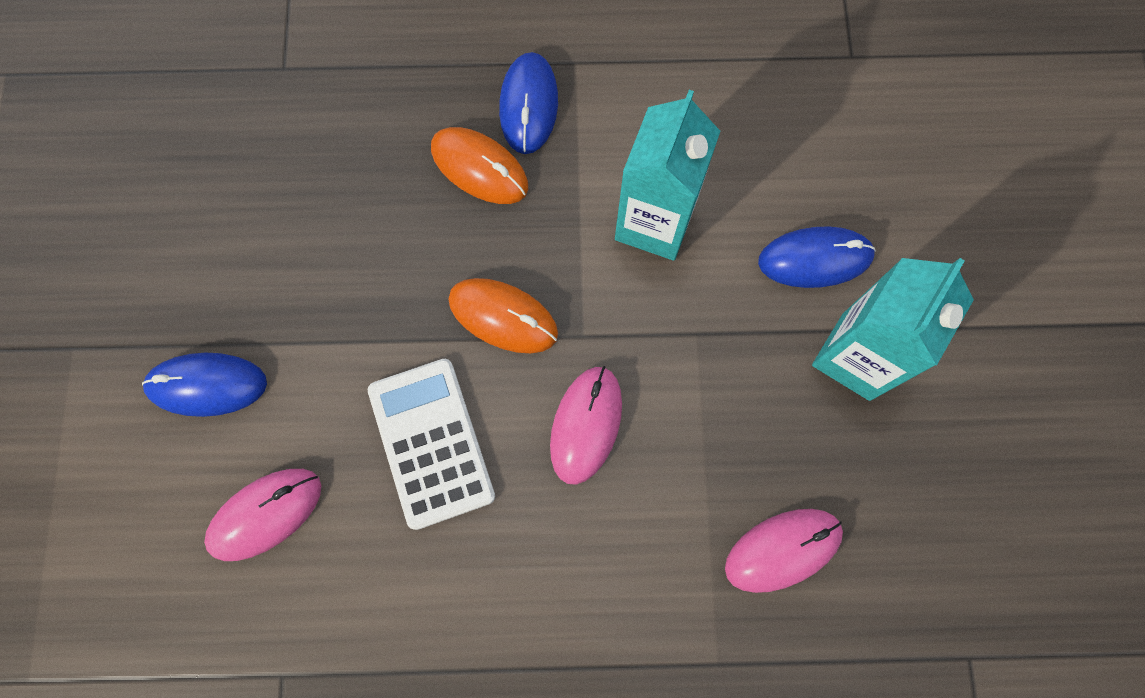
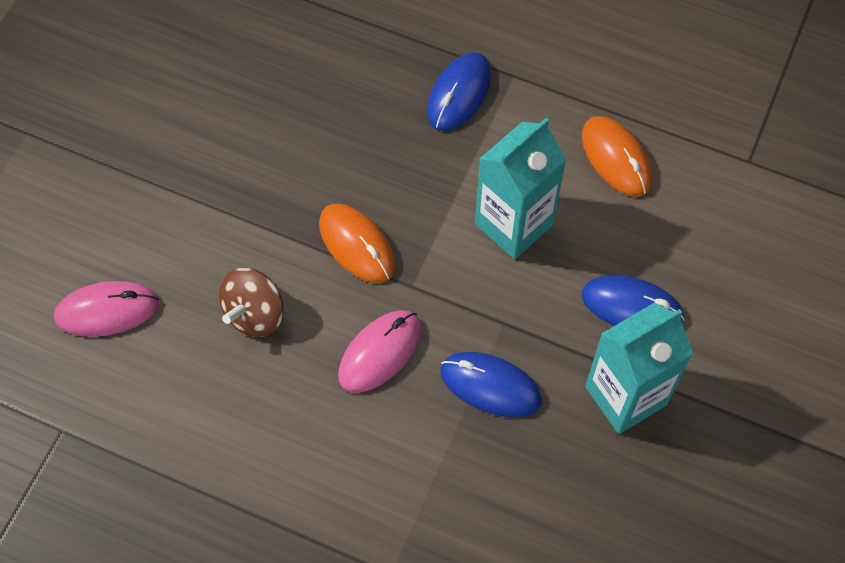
camera: 25 degrees right, 10 degrees down
blue mouse [142,353,267,417] -> blue mouse moved to [440,352,542,417]
white calculator [368,359,495,530] -> brown spinning top [219,268,284,337]
orange mouse [431,127,528,204] -> orange mouse moved to [582,116,652,197]
pink mouse [725,509,843,593] -> none

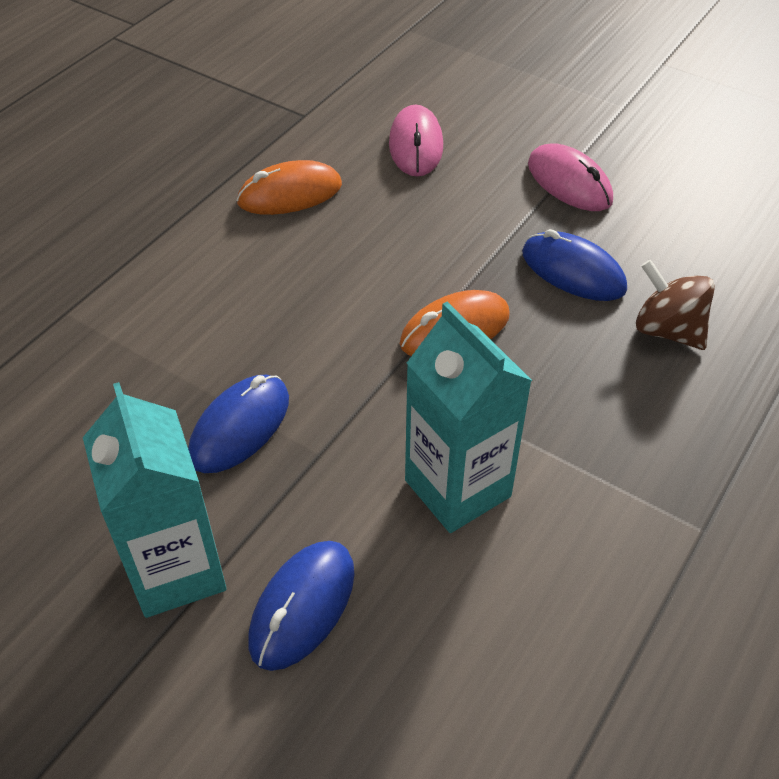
camera: 100 degrees right, 15 degrees down
brown spinning top [219,268,284,337] -> brown spinning top moved to [636,260,715,350]
pink mouse [338,310,422,393] -> pink mouse moved to [528,143,613,211]
blue mouse [427,52,491,131] -> blue mouse moved to [522,229,627,301]
orange mouse [582,116,652,197] -> orange mouse moved to [237,160,342,215]

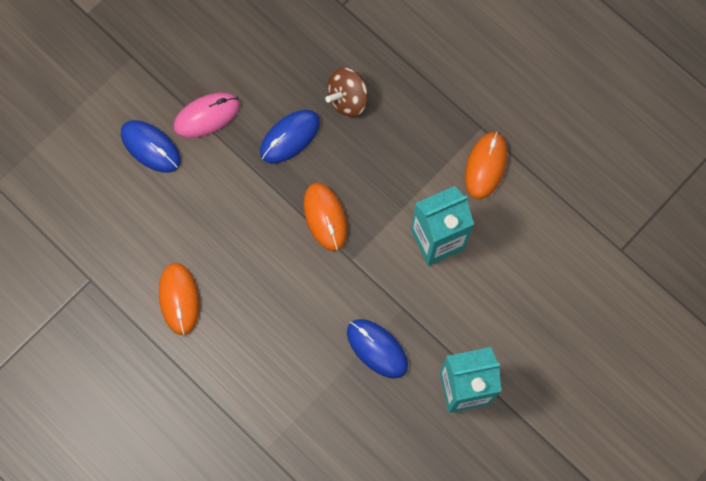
camera: 80 degrees left, 25 degrees up
blue mouse [248,541,355,671] -> blue mouse moved to [121,120,181,173]
pink mouse [389,104,443,177] -> none
none -> orange mouse [465,132,507,199]

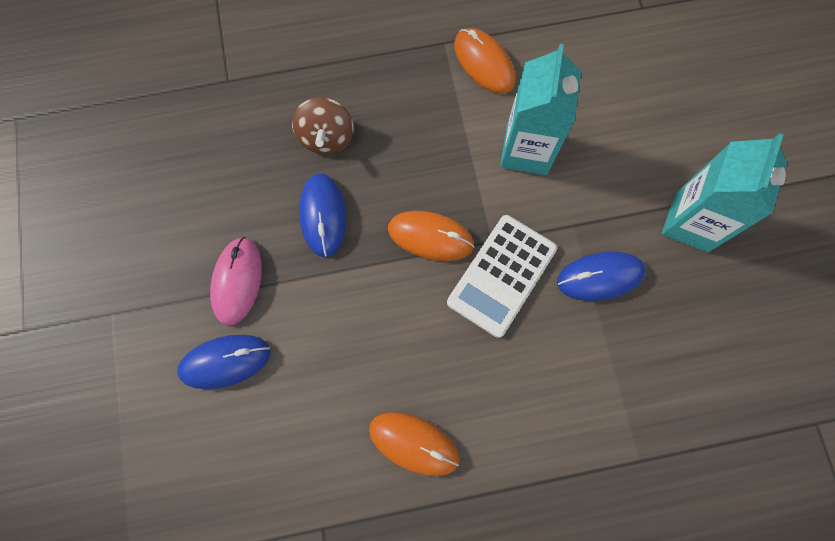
camera: 55 degrees left, 0 degrees up
none -> white calculator [447,215,557,338]

